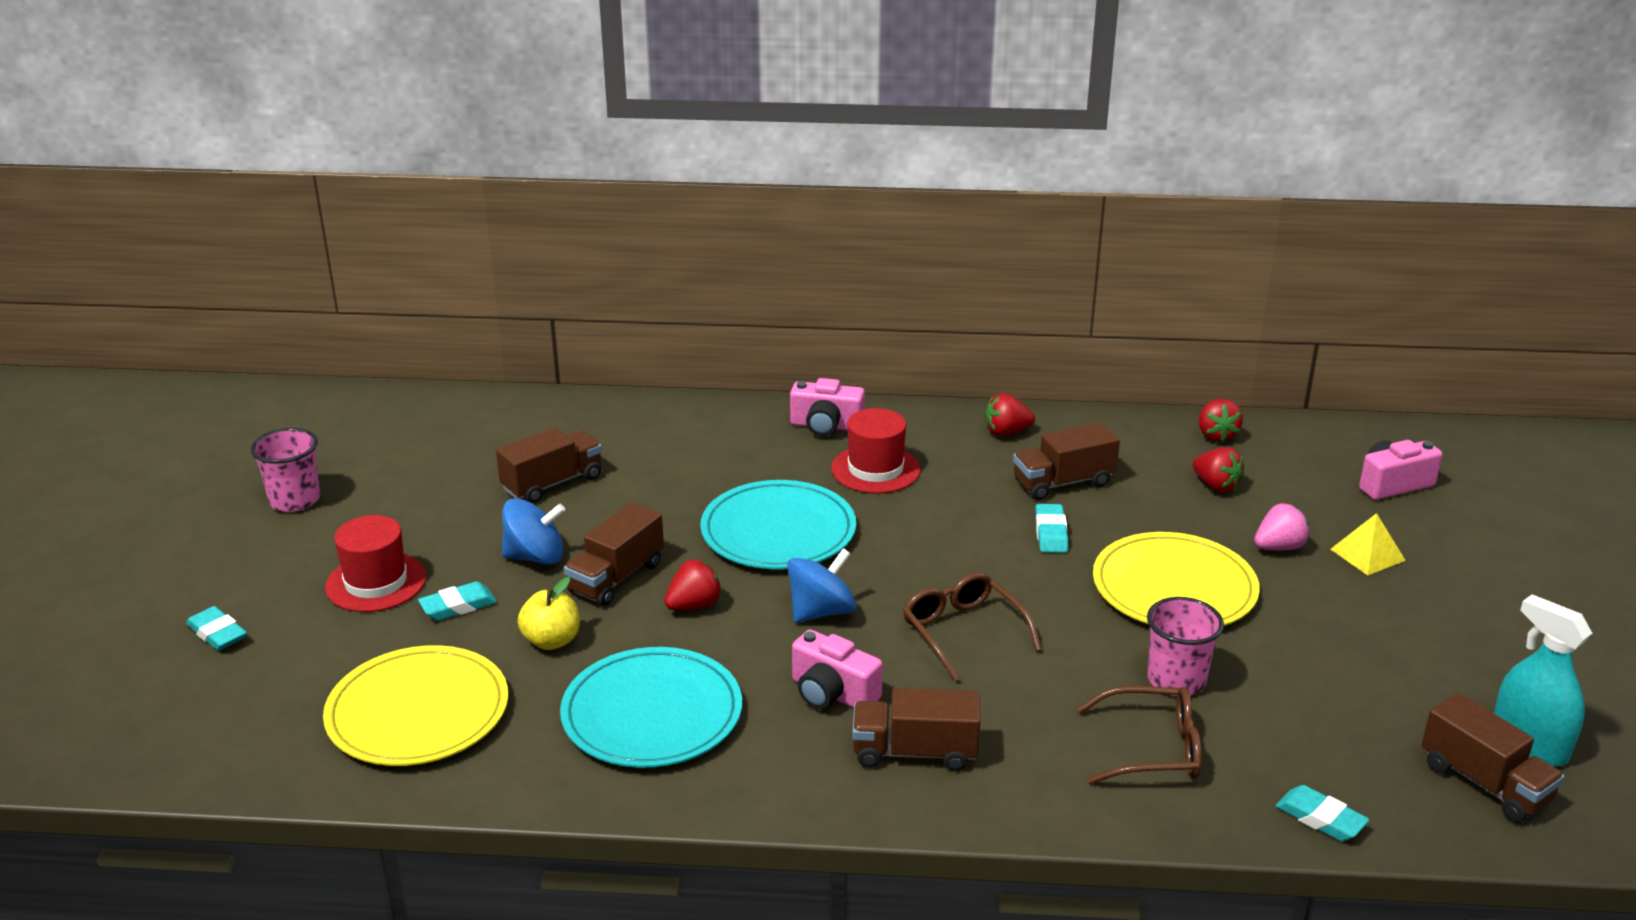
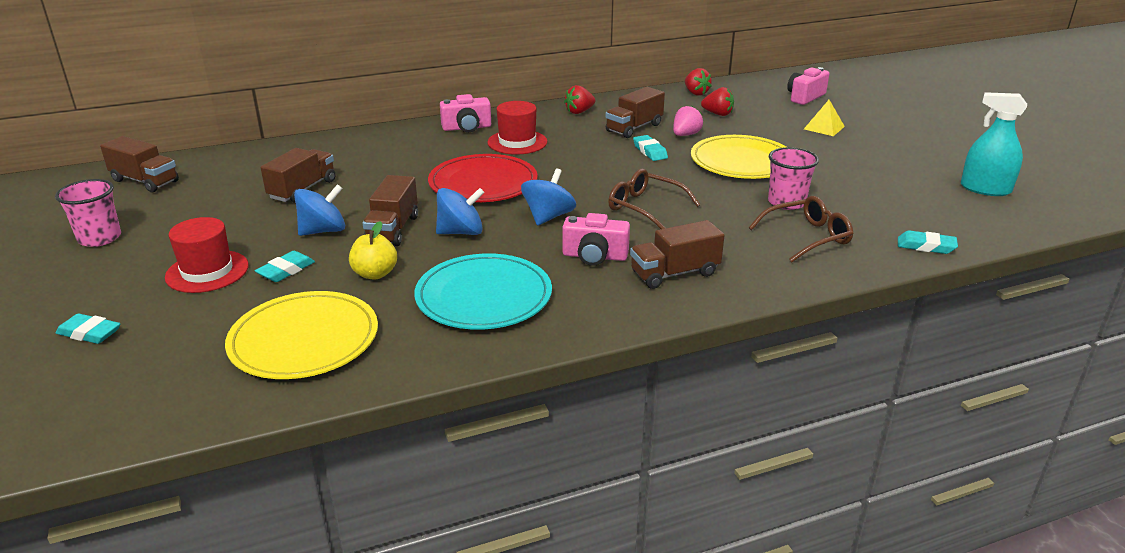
camera: 25 degrees left, 0 degrees up
red strawberry [664,560,722,610] -> blue spinning top [436,188,484,235]
turquoise plate [700,480,856,569] -> red plate [428,154,538,202]
pink strawberry [1254,503,1310,550] -> pink strawberry moved to [673,106,703,136]
brown truck [1421,693,1564,823] -> brown truck moved to [100,136,179,192]

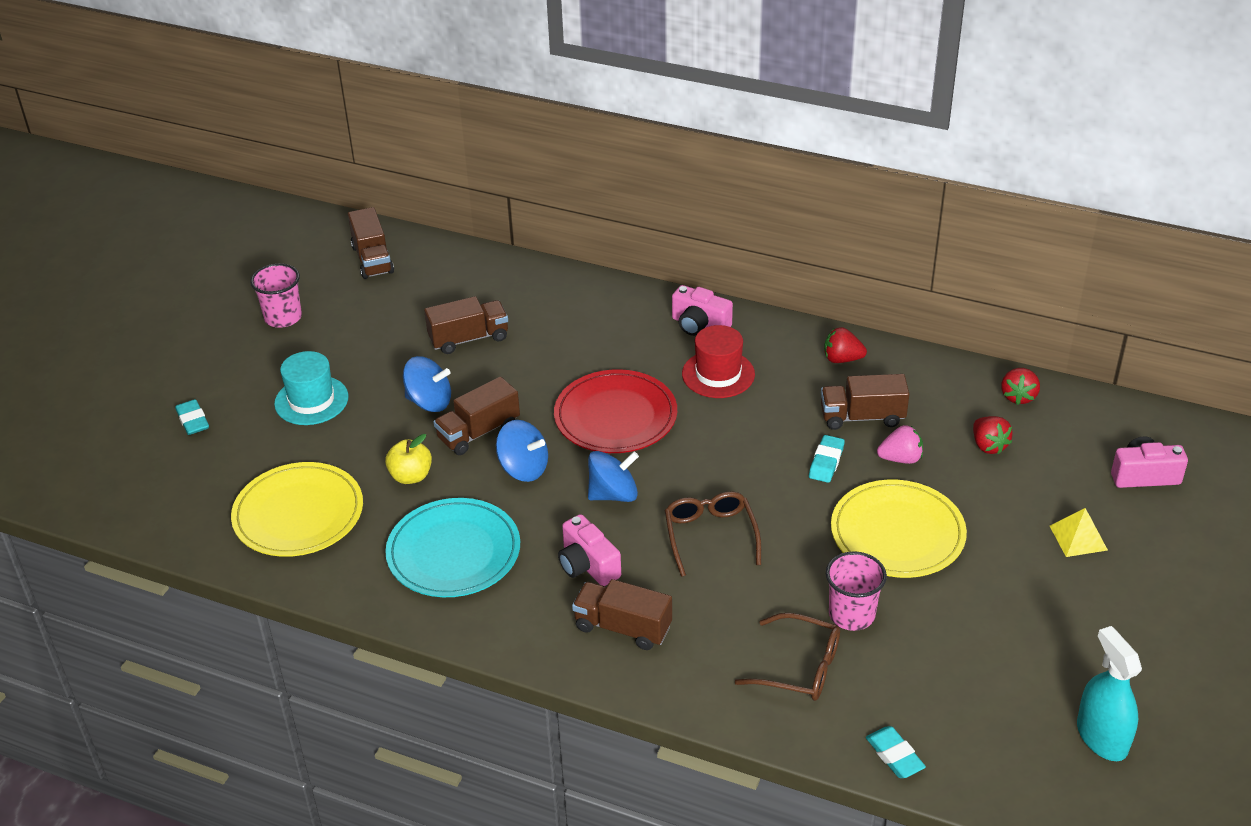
camera: 45 degrees right, 10 degrees up
red hat [165,217,249,293] -> turquoise hat [274,351,348,425]
turquoise eraser [255,251,315,282] -> none

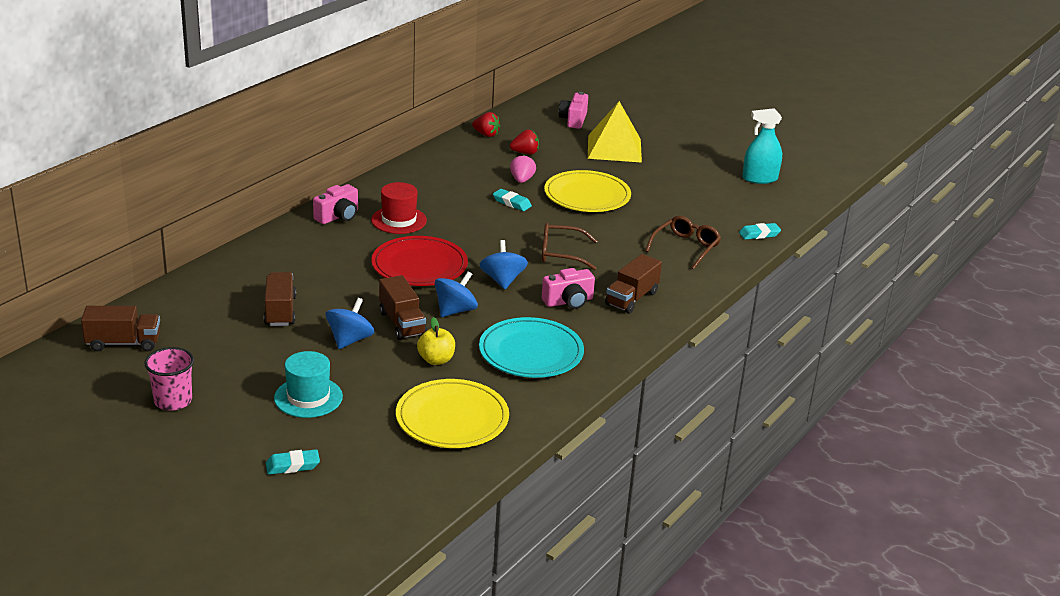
camera: 80 degrees left, 10 degrees down
brown truck [821,374,909,430] -> none
red strawberry [824,327,867,363] -> none
pink cup [826,551,887,631] -> none
yellow pyramid [1050,508,1108,557] -> yellow pyramid [588,101,642,163], size x2.02

